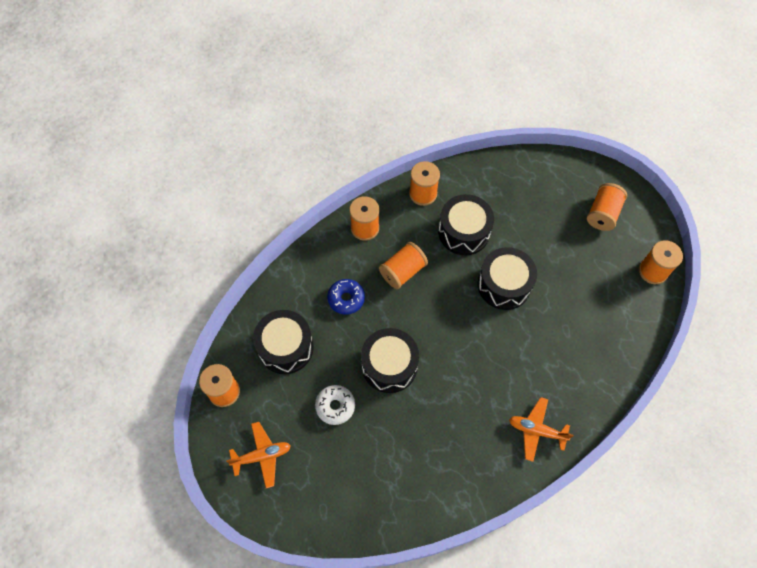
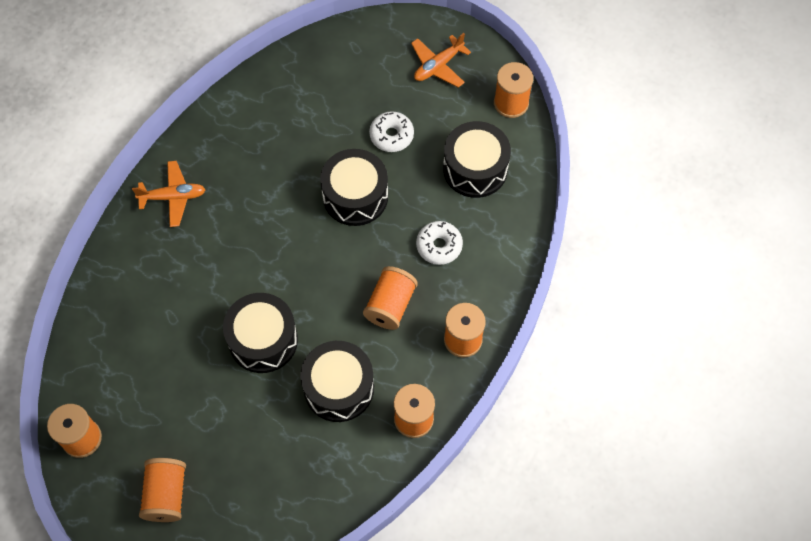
camera: 155 degrees right, 0 degrees up
blue donut [327,279,365,315] -> white donut [416,221,463,265]

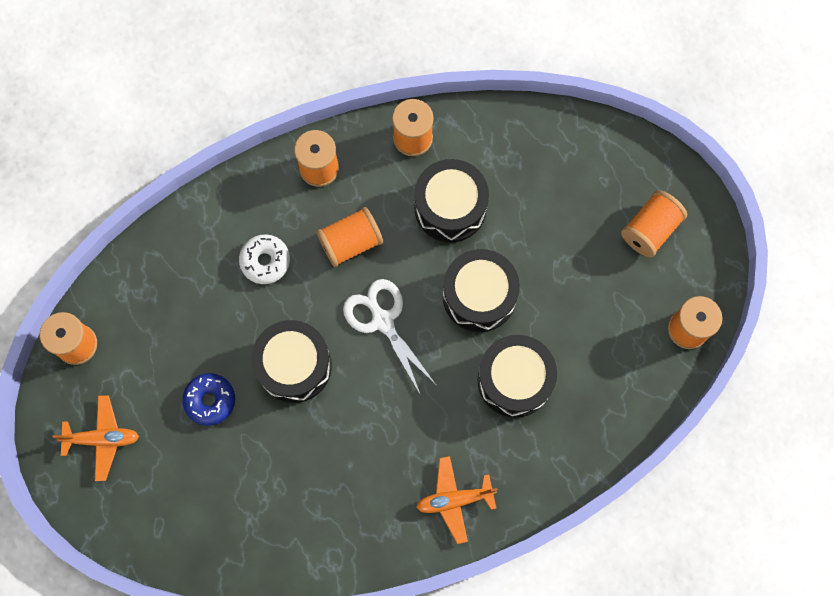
camera: 140 degrees left, 10 degrees up
orange plane [132,161,206,227] -> orange plane turned 45 degrees counterclockwise [416,456,498,544]
white donut [369,111,414,152] -> blue donut [182,373,235,426]
black drum [443,121,511,198] -> black drum moved to [477,335,557,418]
none -> white scissors [343,279,437,396]

